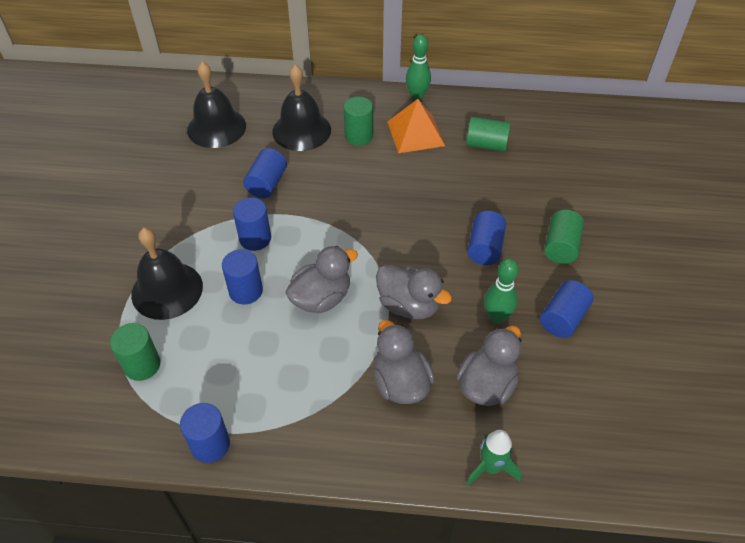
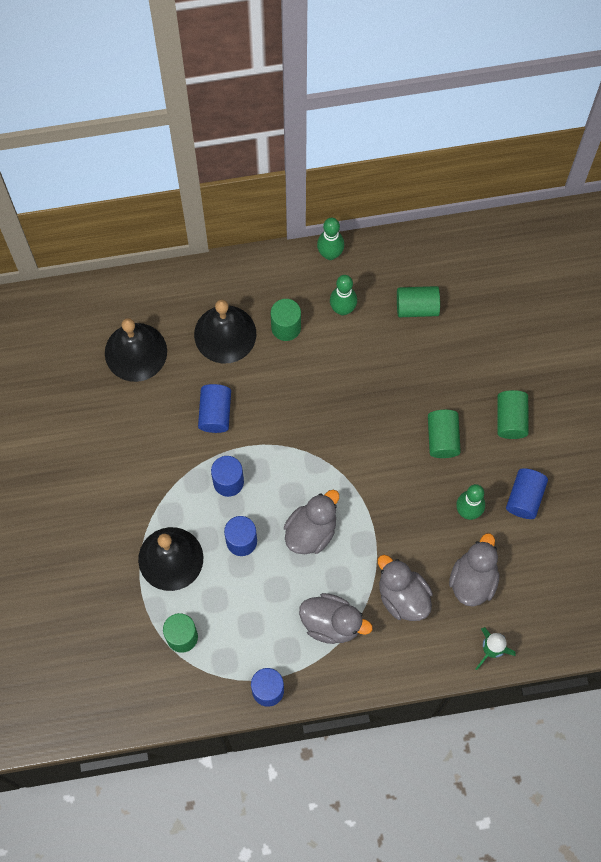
camera: 15 degrees left, 20 degrees up
grey duck [376,265,452,319] -> grey duck moved to [299,593,372,644]
orange pyramid [387,99,445,153] -> green bowling pin [330,275,357,316]
blue cylinder [467,211,506,265] -> green cylinder [428,410,461,458]

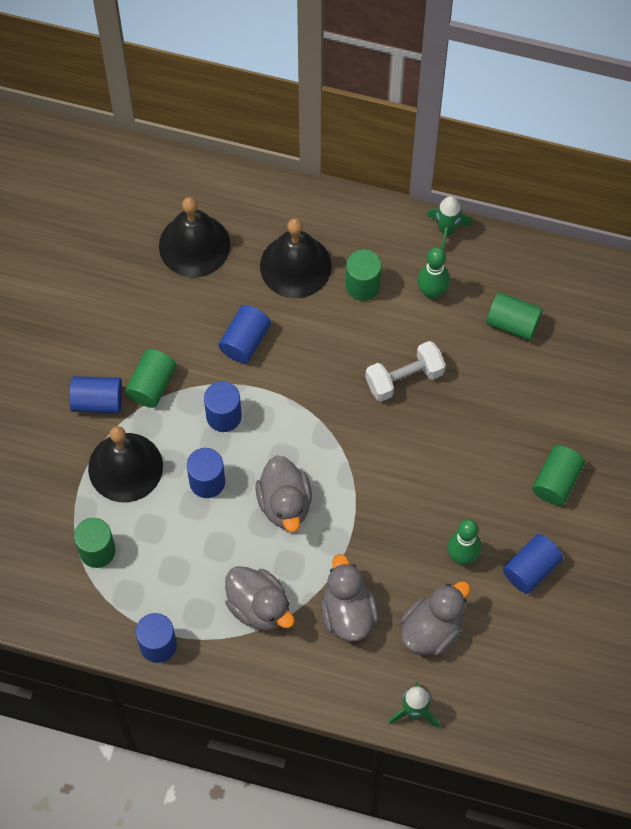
camera: 25 degrees right, 5 degrees down
grey duck [284,490,339,554] -> grey duck turned 105 degrees clockwise [255,456,312,532]
green bowling pin [317,218,344,260] -> green rocket [427,196,472,250]
green cylinder [428,410,461,458] -> green cylinder moved to [125,349,177,408]
none -> blue cylinder [69,376,122,413]
none -> white dumbbell [365,341,446,402]

